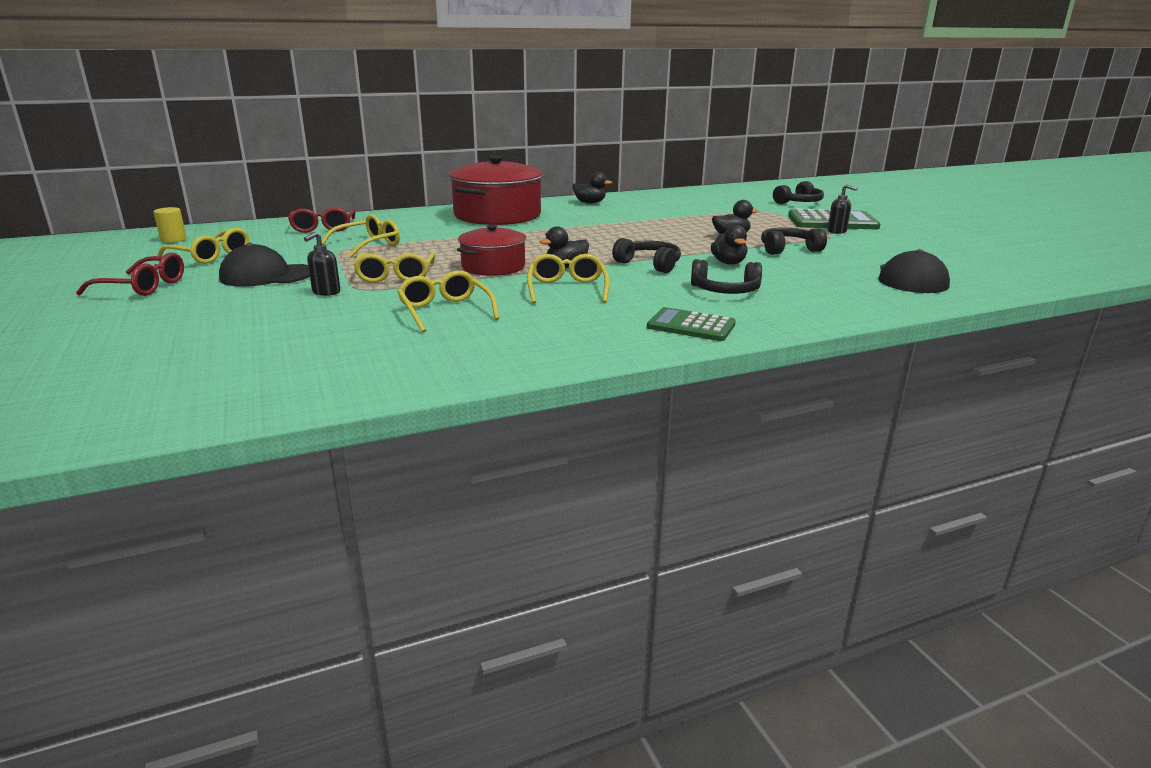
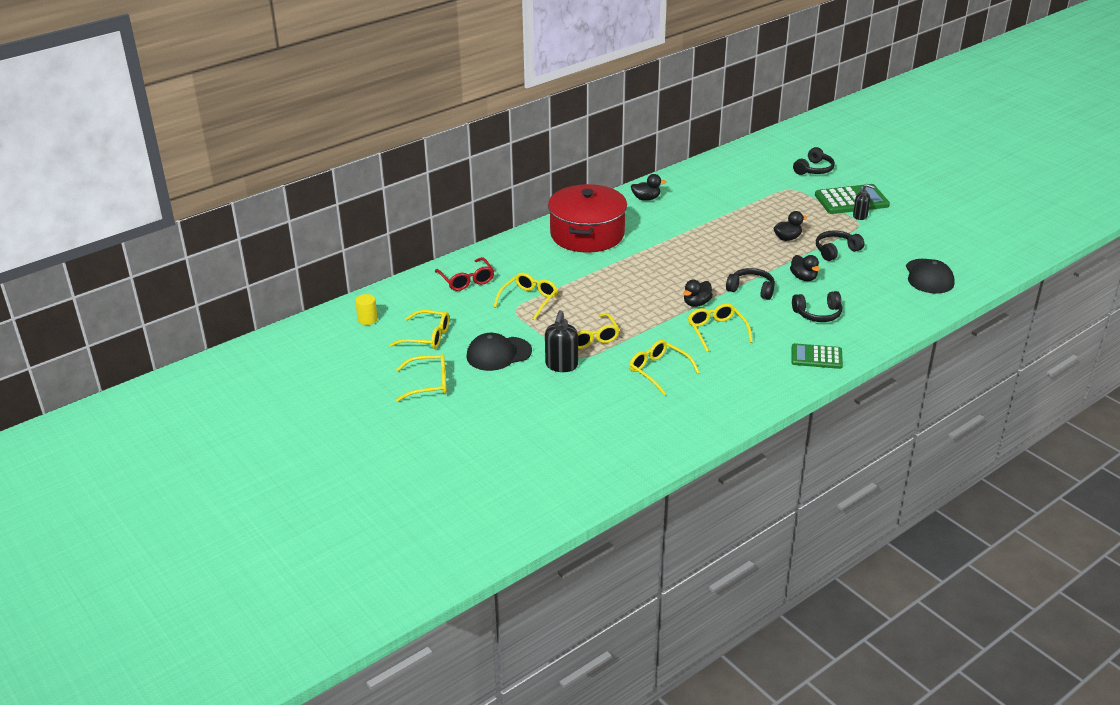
camera: 15 degrees left, 10 degrees up
red glasses [76,252,184,296] -> yellow glasses [396,354,447,402]
black soap dispenser [304,232,340,296] -> black soap dispenser [545,310,578,372], size x1.56
red pot [457,225,526,276] -> none

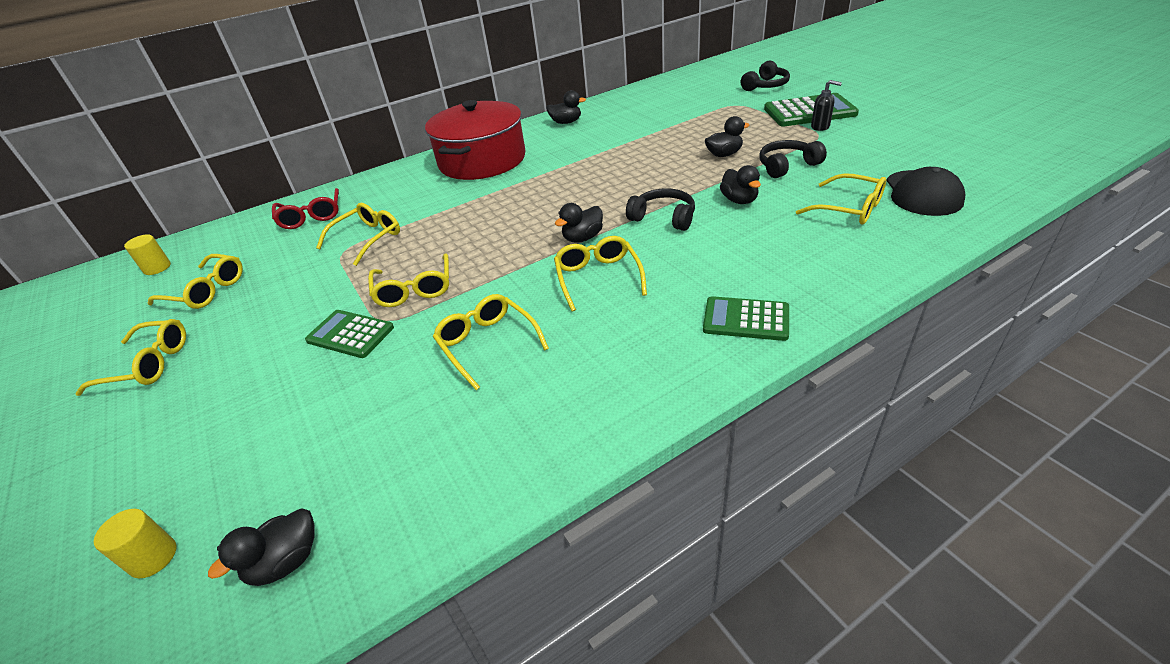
camera: 10 degrees right, 5 degrees up
black cap [466,333,532,371] -> none
black soap dispenser [545,310,578,372] -> green calculator [305,310,394,358]
black headphones [792,291,842,322] -> none
none -> yellow cylinder [94,509,176,578]
none -> black duck [208,508,315,586]
none -> yellow glasses [796,173,886,225]

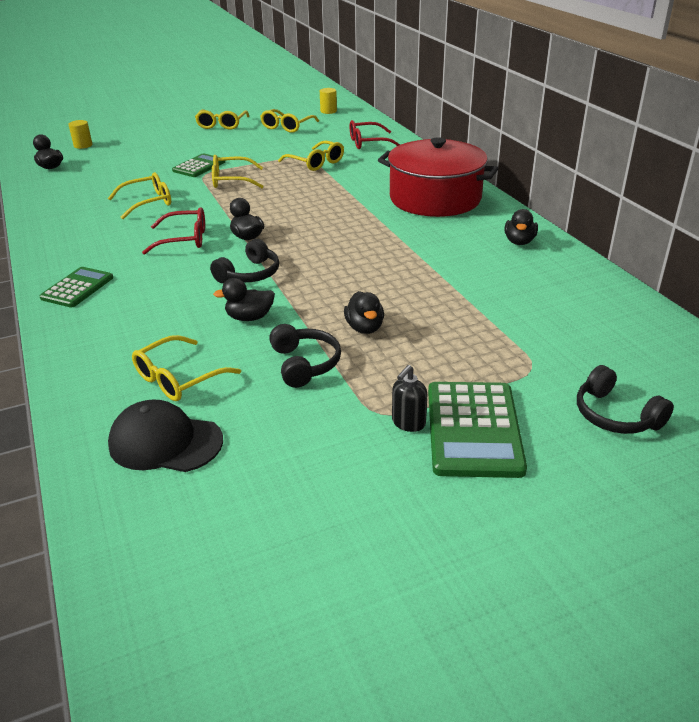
camera: 95 degrees right, 5 degrees down
yellow glasses [554,236,647,312] -> red glasses [142,207,205,255]

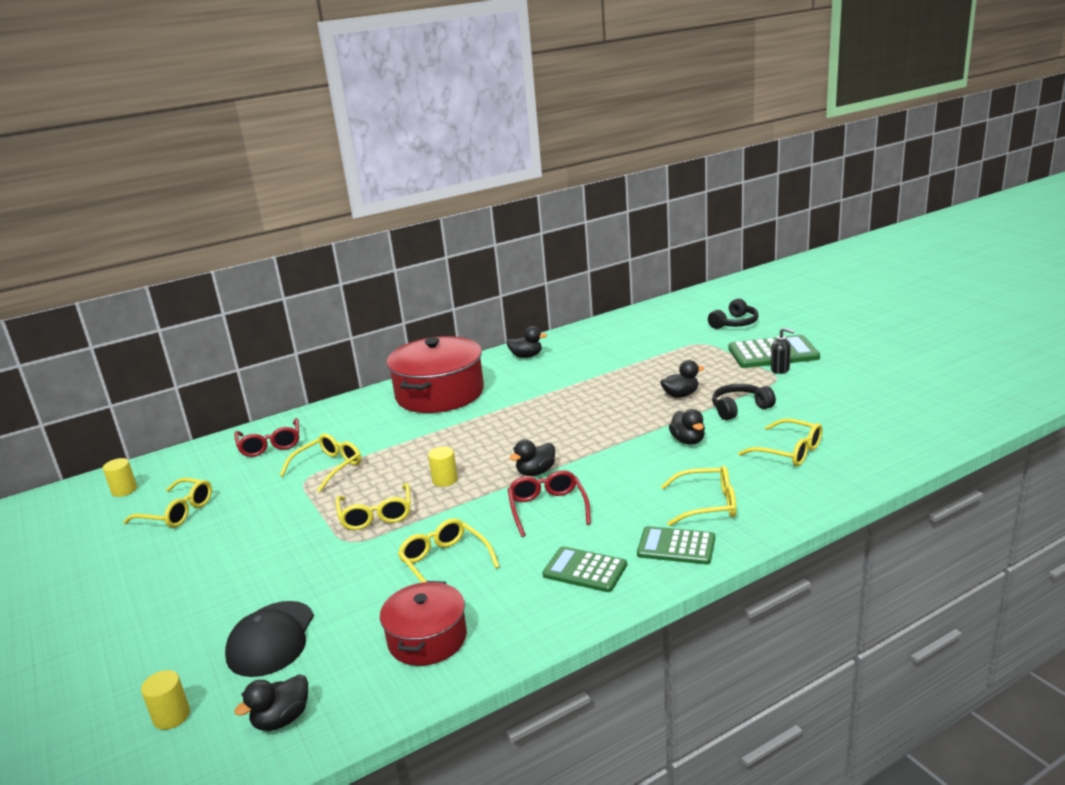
camera: 95 degrees left, 10 degrees down
black cap [108,399,223,472] -> black cap moved to [225,601,314,677]
green calculator [172,153,225,177] -> green calculator moved to [542,546,627,592]
yellow glasses [195,109,249,130] -> yellow glasses moved to [661,465,736,526]
black headphones [210,239,279,283] -> none
none -> red pot [380,581,467,666]
none -> yellow cylinder [428,446,458,487]

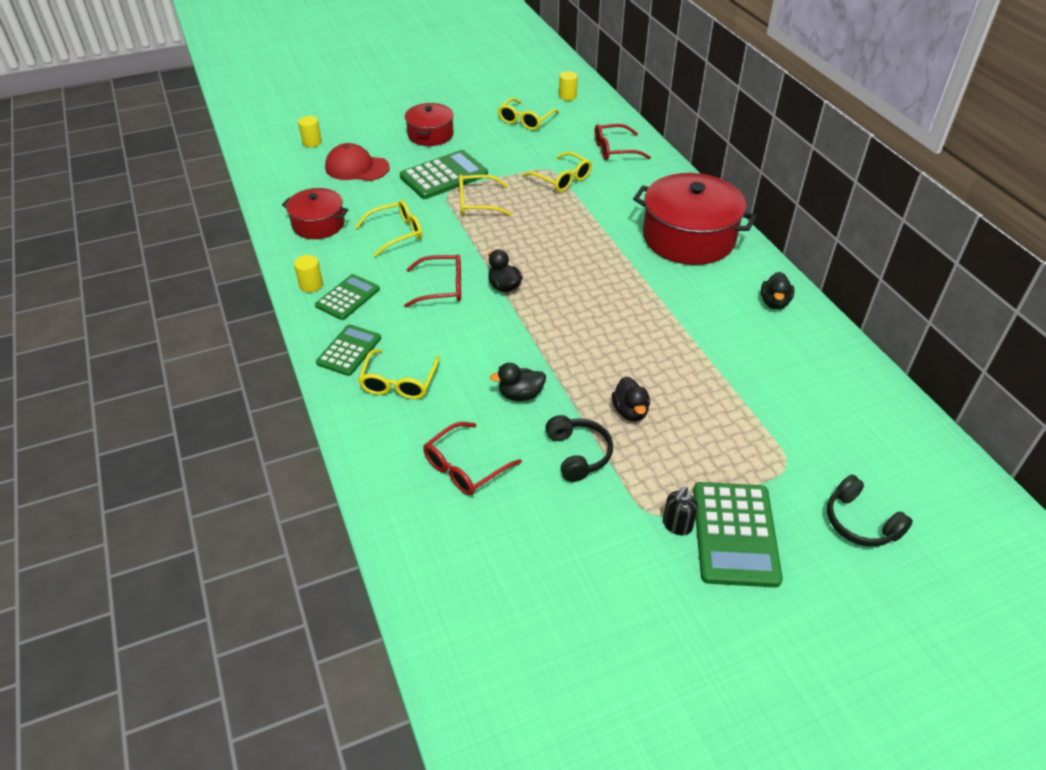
camera: 95 degrees right, 20 degrees up
black cap [225,601,314,677] -> red cap [325,143,390,181]
black duck [234,674,308,731] -> none
yellow cylinder [428,446,458,487] -> yellow cylinder moved to [294,255,323,293]
yellow glasses [738,418,823,466] -> red glasses [423,422,522,495]
none -> green calculator [400,150,488,199]
none -> red pot [405,103,454,146]

